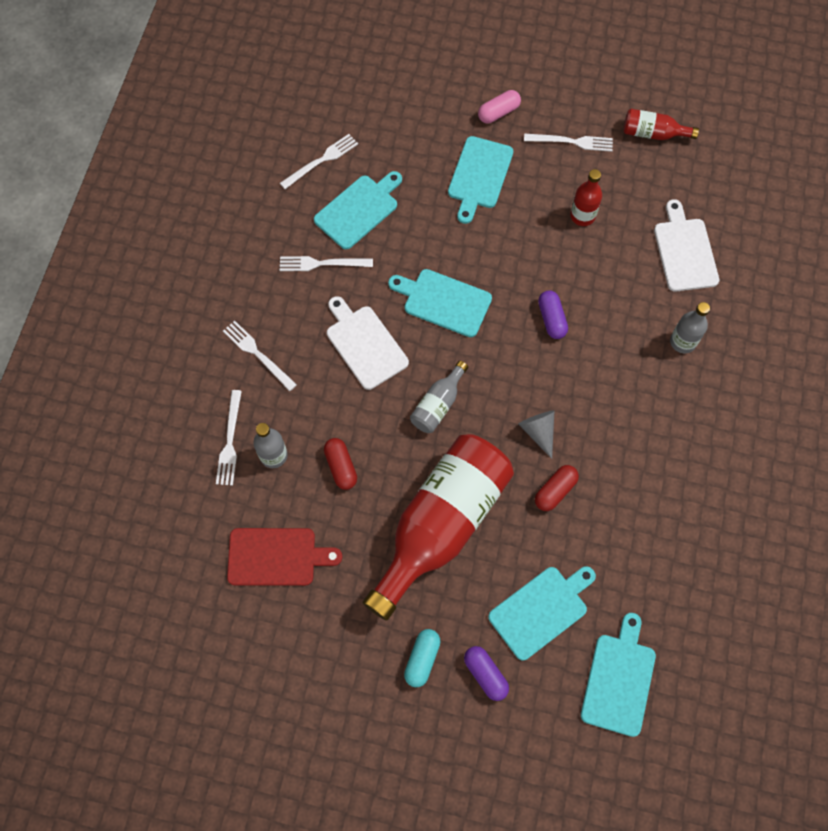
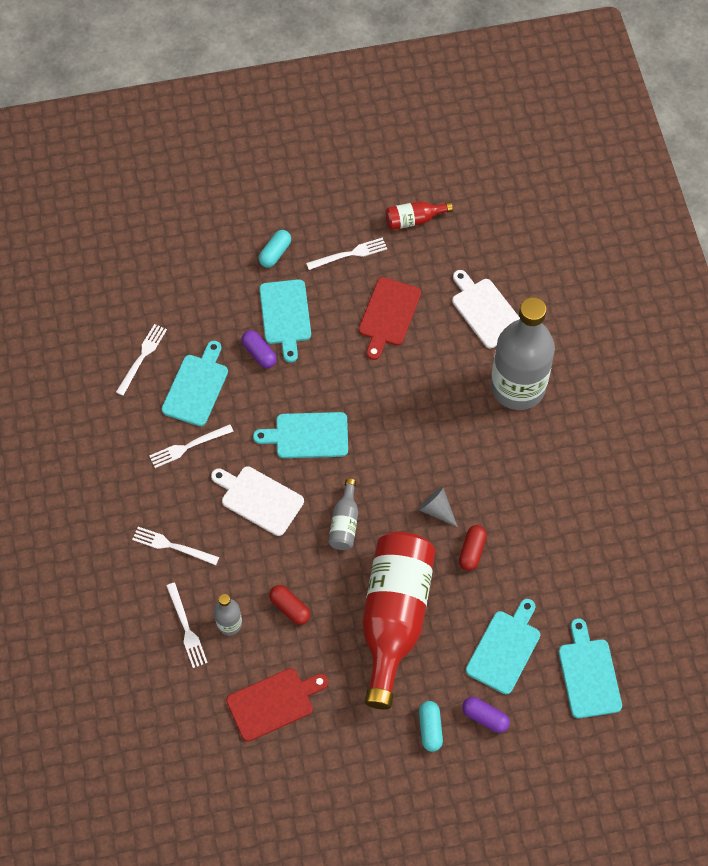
camera: 25 degrees left, 5 degrees down
pink capsule [478,90,521,123] -> turquoise capsule [259,230,291,268]
purple capsule [538,290,568,339] -> purple capsule moved to [241,330,277,368]
red bottle [570,169,602,226] -> red cutting board [359,277,421,360]
grey bottle [670,302,710,353] -> grey bottle [491,297,555,410], size x2.33

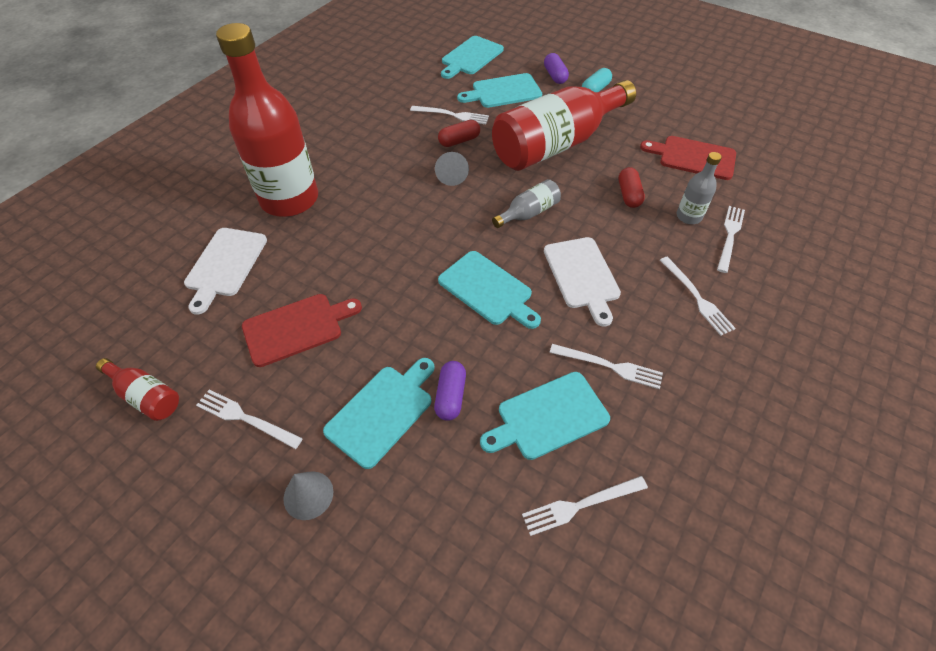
camera: 135 degrees left, 10 degrees down
turquoise capsule [259,230,291,268] -> grey cone [283,471,333,520]
grey bottle [491,297,555,410] -> red bottle [216,23,318,217]
none -> white fork [410,106,489,124]

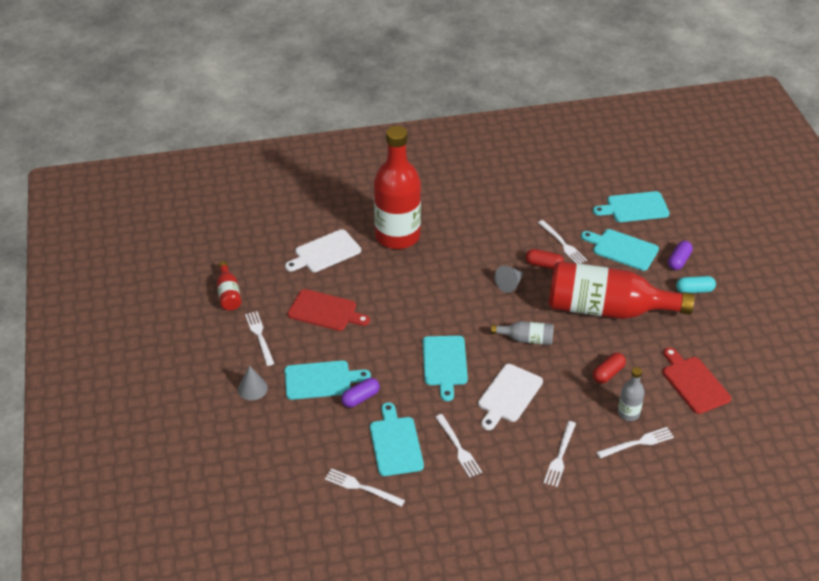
camera: 45 degrees right, 10 degrees down
turquoise cutting board [480,372,610,460] -> turquoise cutting board turned 60 degrees clockwise [370,403,424,476]

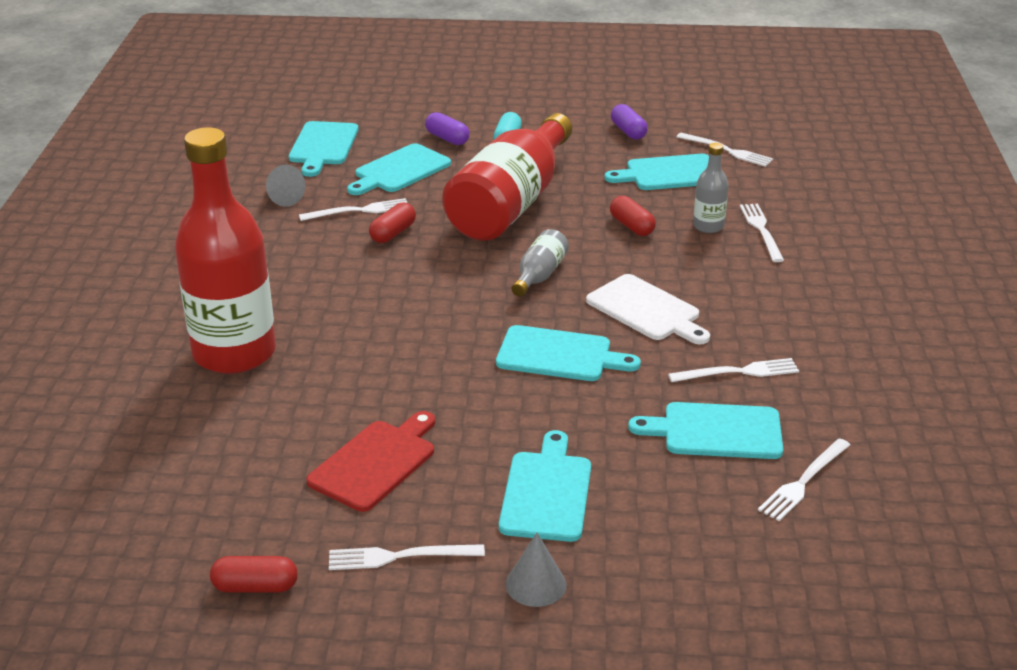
camera: 75 degrees left, 10 degrees down
red bottle [217,261,241,310] -> red capsule [210,556,298,592]
white cutting board [285,229,361,272] -> none
purple capsule [341,378,380,407] -> purple capsule moved to [611,104,648,140]
grey cone [494,265,524,293] -> grey cone moved to [266,165,305,207]
white fork [544,421,576,487] -> white fork moved to [677,133,773,167]
red cutting board [662,347,731,414] -> turquoise cutting board [605,154,709,190]

